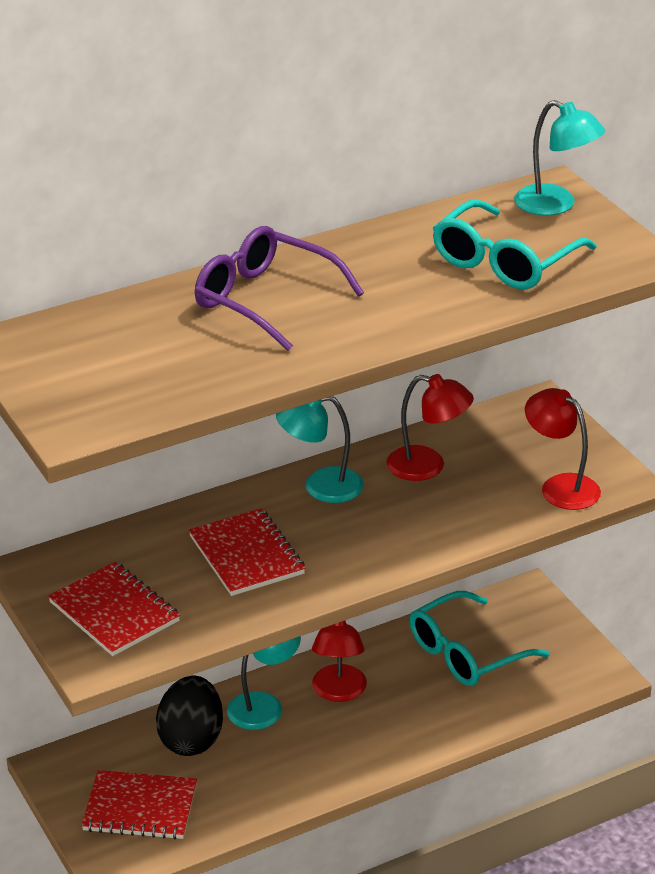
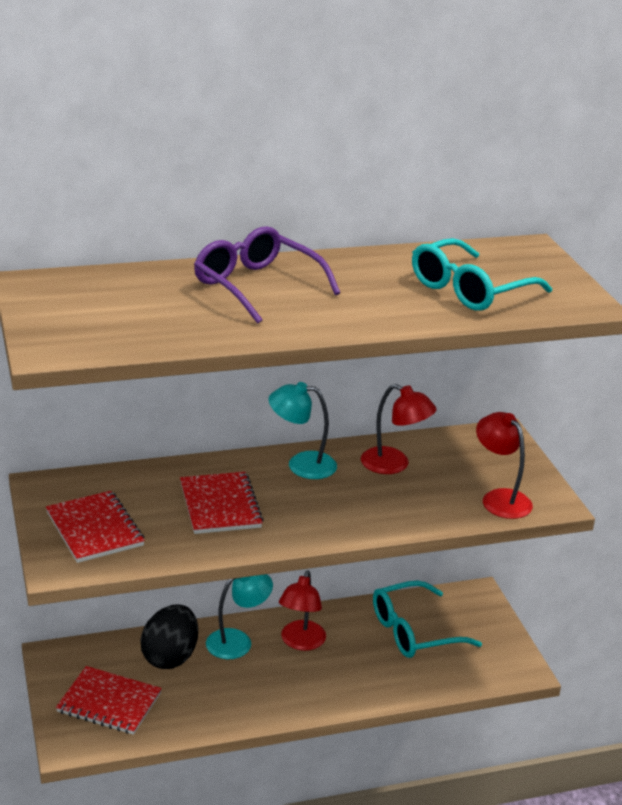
camera: 10 degrees right, 5 degrees down
turquoise lamp [514,100,605,215] -> none

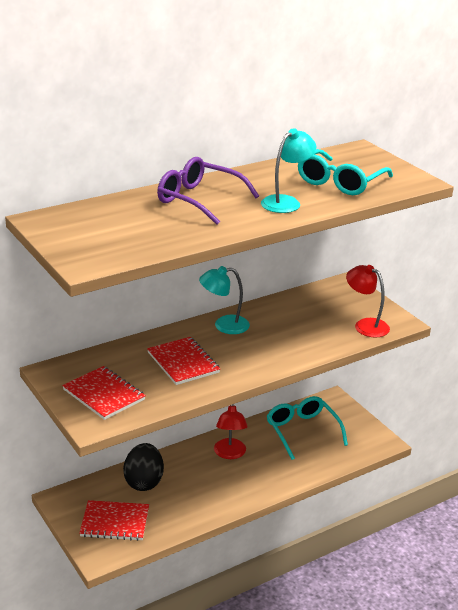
camera: 15 degrees left, 0 degrees up
turquoise lamp [206,574,273,659] -> turquoise lamp moved to [261,128,316,213]
red lamp [361,384,437,474] -> none
turquoise glasses [373,580,482,658] -> turquoise glasses turned 105 degrees clockwise [267,396,348,460]

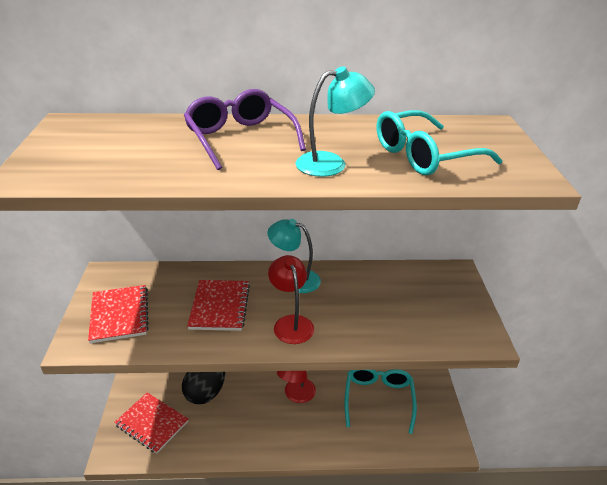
camera: 30 degrees right, 5 degrees up
red lamp [346,265,390,337] -> red lamp moved to [268,255,314,344]

